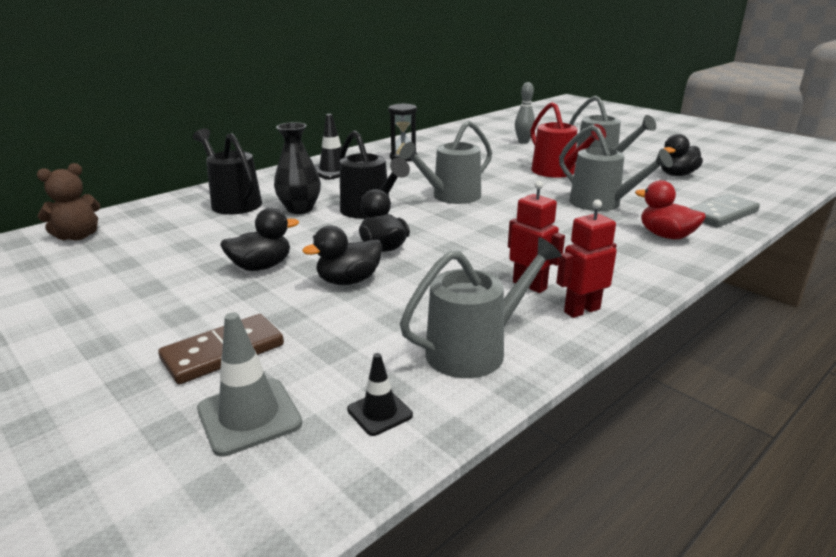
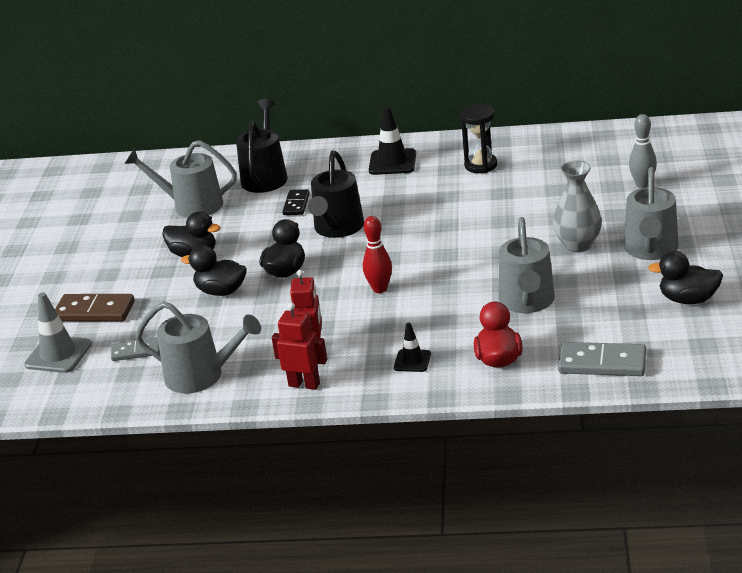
camera: 50 degrees right, 5 degrees up
brown teddy bear [37,163,100,240] -> none
black vase [274,122,321,214] -> black domino [282,189,310,215]
black traffic cone [347,353,413,436] -> black traffic cone moved to [394,323,431,372]
grey watering can [399,121,492,204] -> grey watering can moved to [124,140,237,218]
red watering can [531,102,606,178] -> grey vase [553,161,602,253]
none -> grey domino [111,337,160,361]
none -> red bowling pin [363,216,392,293]

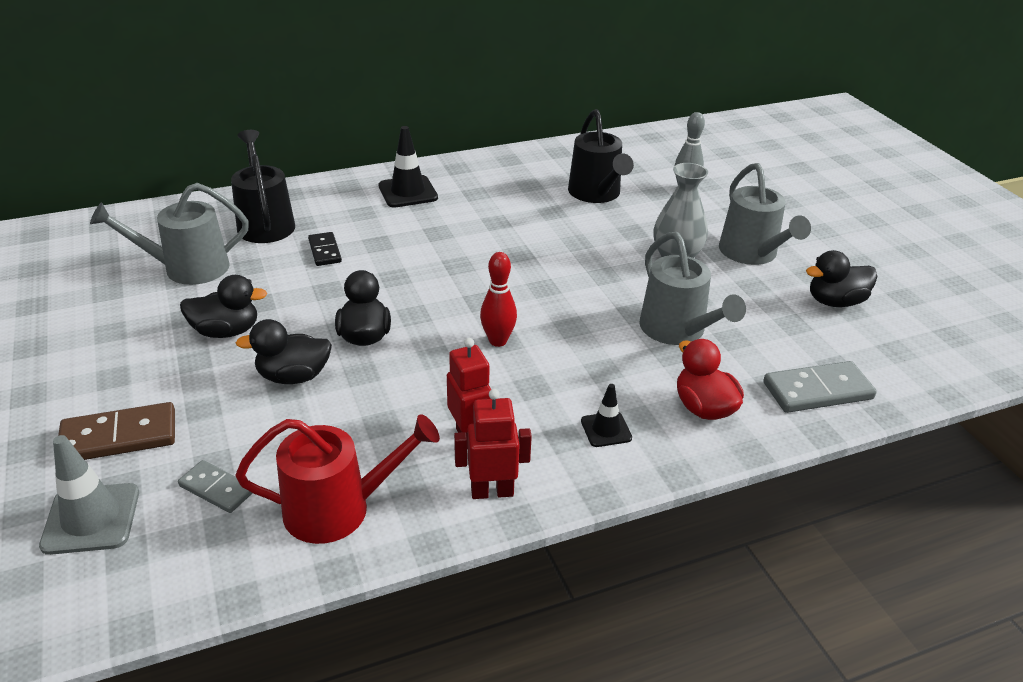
camera: 30 degrees left, 5 degrees up
grey domino [111,337,160,361] -> grey domino turned 60 degrees clockwise [178,460,253,513]
grey watering can [136,302,261,393] -> red watering can [236,414,440,544]
black watering can [308,150,364,238] -> black watering can moved to [568,109,634,203]
black hourglass [460,105,497,173] -> none

